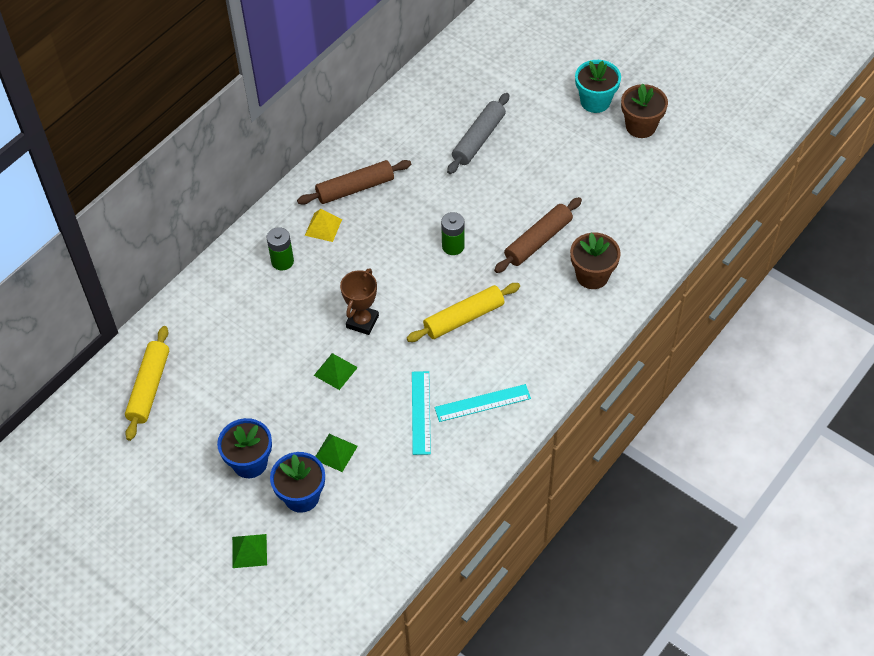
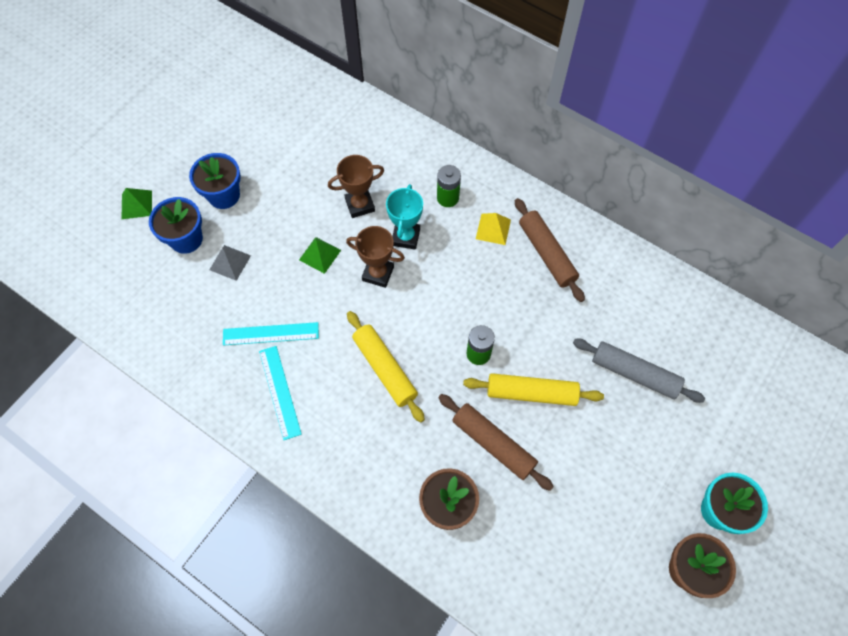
camera: 85 degrees right, 10 degrees up
yellow rolling pin [125,326,169,441] -> yellow rolling pin moved to [463,373,604,406]
green pyramid [315,434,358,472] -> grey pyramid [209,245,251,281]
none -> brown trophy [328,155,384,218]
none -> turquoise trophy [386,184,423,250]

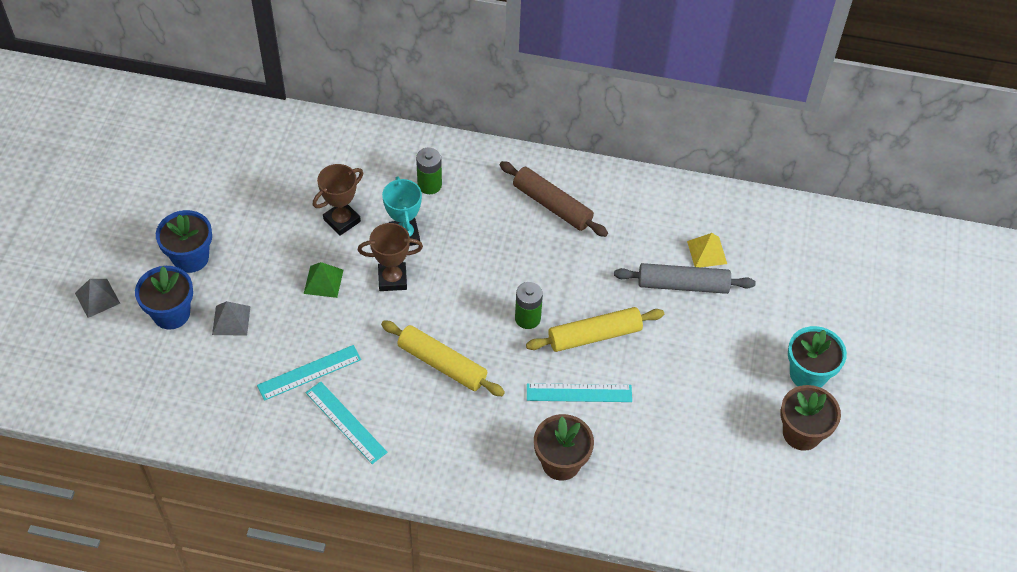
camera: 25 degrees left, 10 degrees down
green pyramid [122,188,152,219] -> grey pyramid [75,279,120,318]
brown rolling pin [438,394,554,491] -> turquoise ruler [527,383,632,402]
yellow pyramid [476,213,511,245] -> yellow pyramid moved to [687,233,727,267]

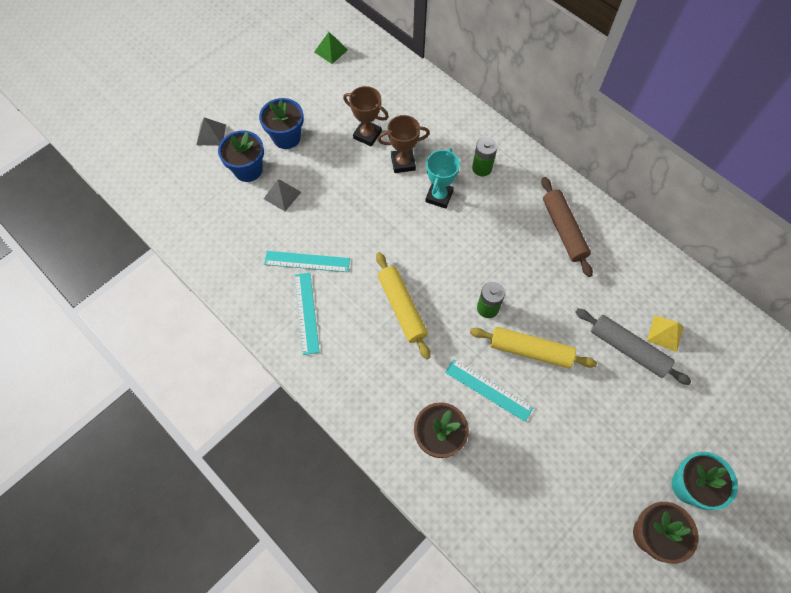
camera: 35 degrees right, 10 degrees up
green pyramid [304,262,344,298] -> green pyramid moved to [314,32,348,64]
brown trophy [358,223,423,291] -> brown trophy moved to [343,86,389,147]

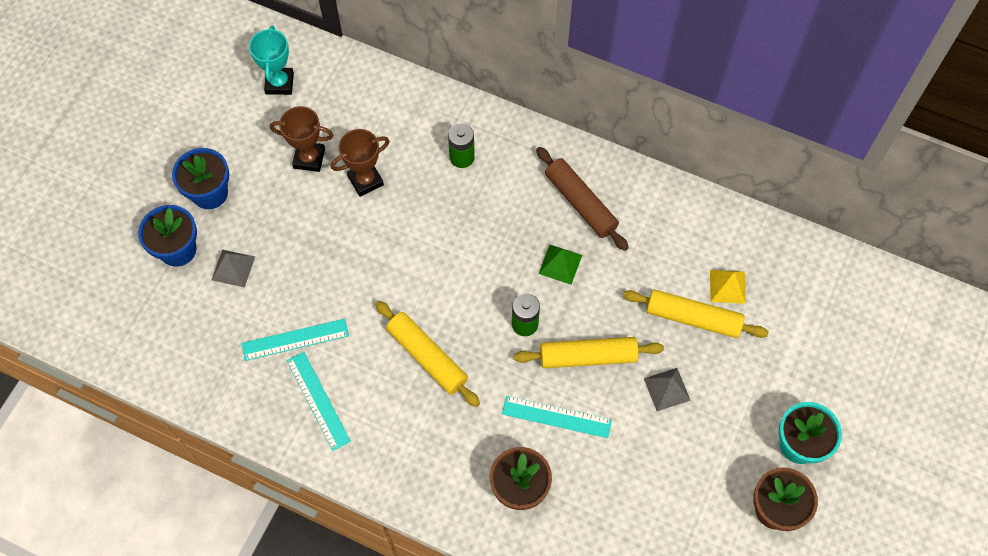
camera: 20 degrees left, 0 degrees up
grey pyramid [196,117,226,146] -> grey pyramid moved to [644,368,691,411]
green pyramid [314,32,348,64] -> green pyramid moved to [539,245,582,285]
turquoise trophy [425,148,460,209] -> turquoise trophy moved to [249,26,294,95]
grey rolling pin [576,308,691,385] -> yellow rolling pin [623,289,769,338]

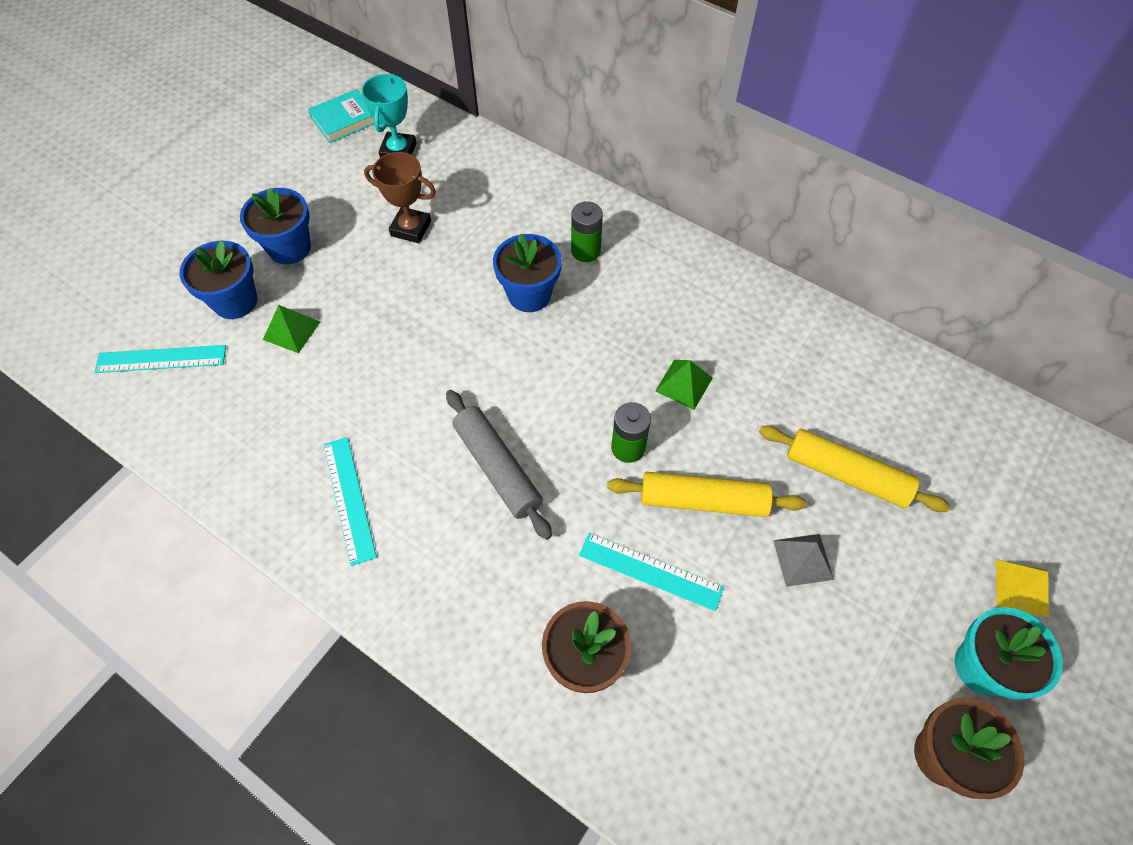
camera: 10 degrees right, 5 degrees down
grey pyramid [212,250,255,288] -> green pyramid [263,305,321,353]
turquoise ruler [242,319,349,361] -> turquoise ruler moved to [94,345,226,373]
brown trophy [331,129,390,197] -> none
yellow rolling pin [375,301,480,407] -> grey rolling pin [446,390,552,540]
brown rolling pin [536,147,629,251] -> none
yellow pyramid [710,270,746,304] -> yellow pyramid moved to [996,560,1049,617]
none -> turquoise book [308,89,375,143]
none -> blue flower pot [493,234,562,312]

